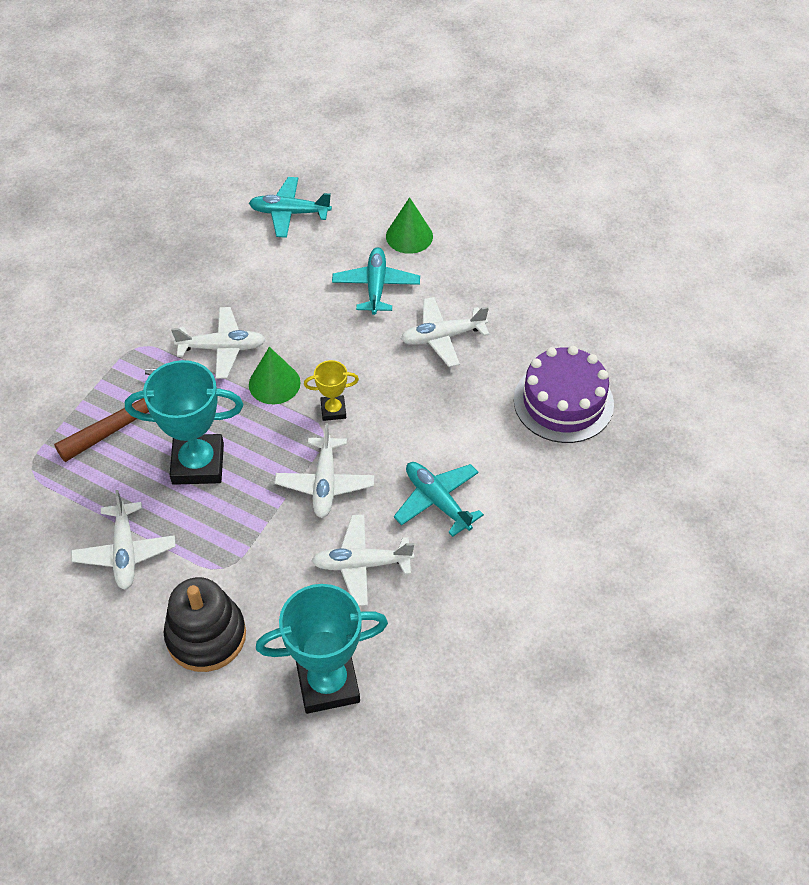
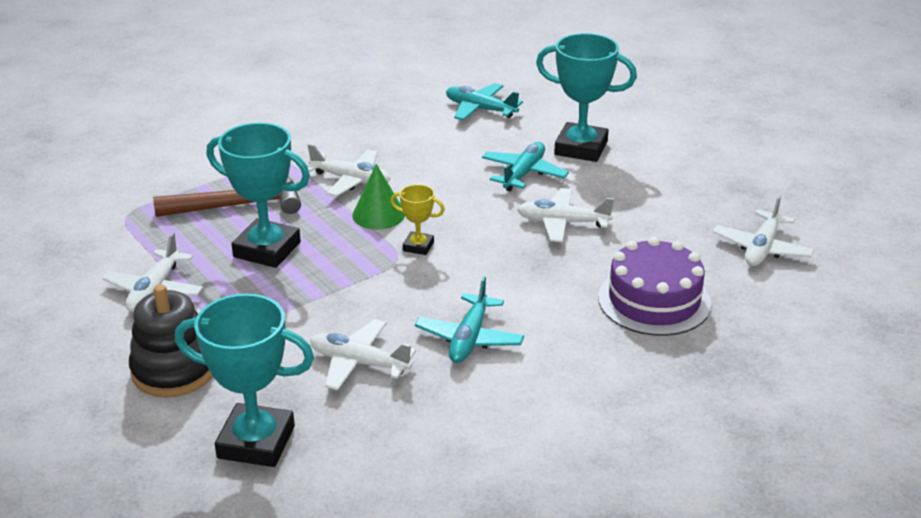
camera: 25 degrees right, 20 degrees down
white plane [275,423,374,518] -> white plane moved to [713,195,815,266]
green cone [386,197,433,254] -> turquoise trophy [536,33,637,162]
turquoise plane [394,462,484,537] -> turquoise plane turned 150 degrees counterclockwise [415,276,524,363]

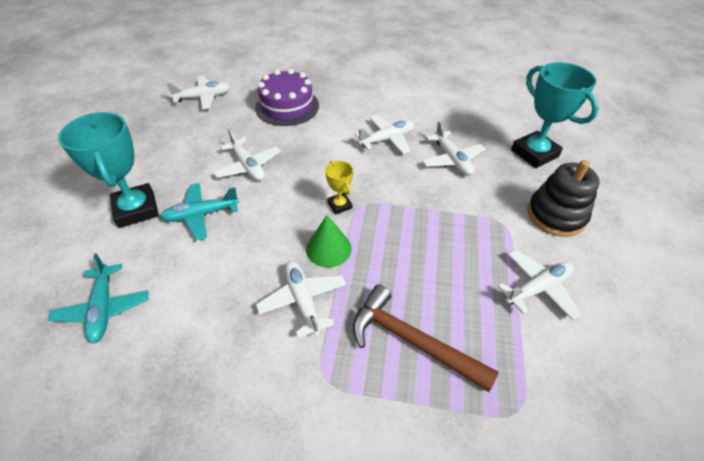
camera: 135 degrees left, 15 degrees up
turquoise trophy [207,123,310,268] -> none
turquoise plane [415,276,524,363] -> white plane [355,115,414,154]

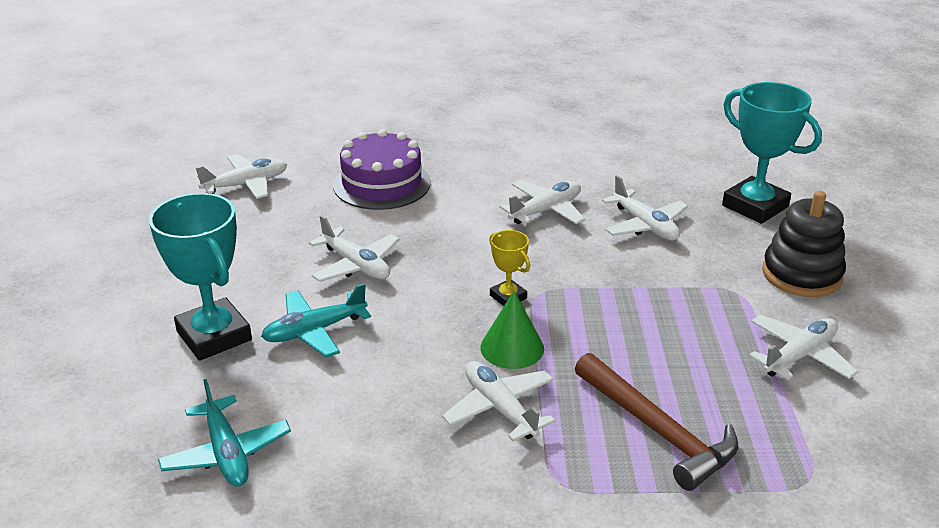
camera: 10 degrees left, 15 degrees down
brown hammer [353,284,499,392] -> brown hammer turned 150 degrees counterclockwise [575,353,738,491]

